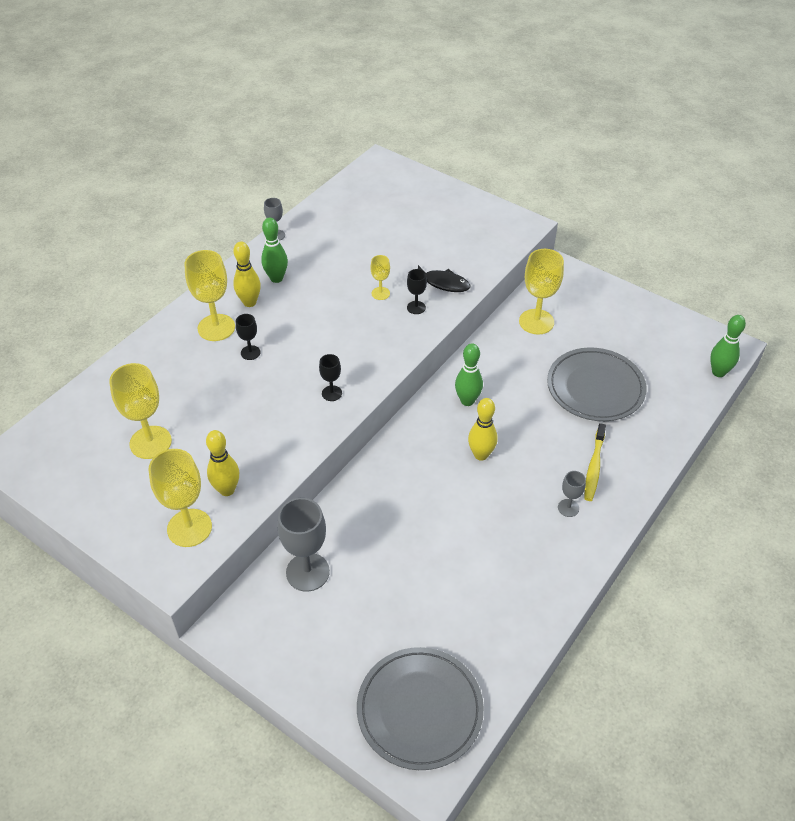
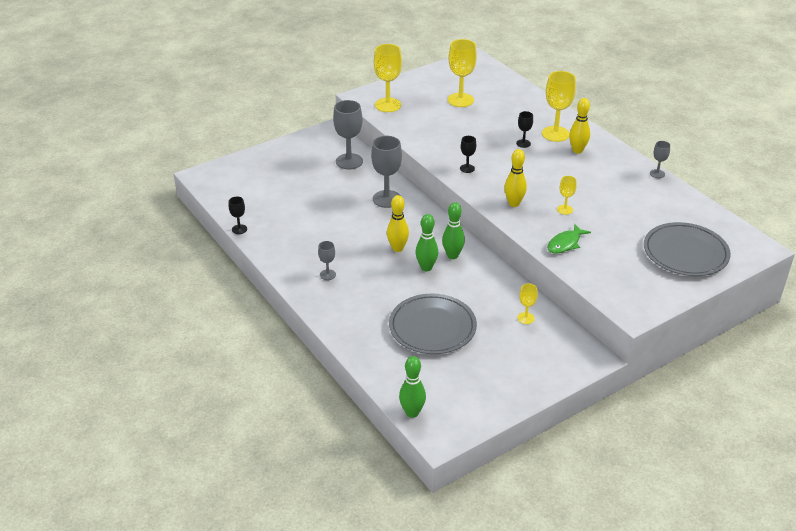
camera: 110 degrees right, 10 degrees down
yellow bowling pin [206,430,239,496] -> yellow bowling pin moved to [504,149,527,207]
green bowling pin [261,217,288,283] -> green bowling pin moved to [415,214,438,271]
grey plate [357,647,484,770] -> grey plate moved to [644,222,731,276]
black goblet [407,269,427,314] -> black goblet moved to [229,197,247,234]
black fish [418,265,470,292] -> green fish [547,224,591,253]
yellow goblet [519,249,564,335] -> yellow goblet [517,283,538,324], size x0.52
yellow toothbrush [584,423,606,501] -> none
none -> grey goblet [371,136,402,208]

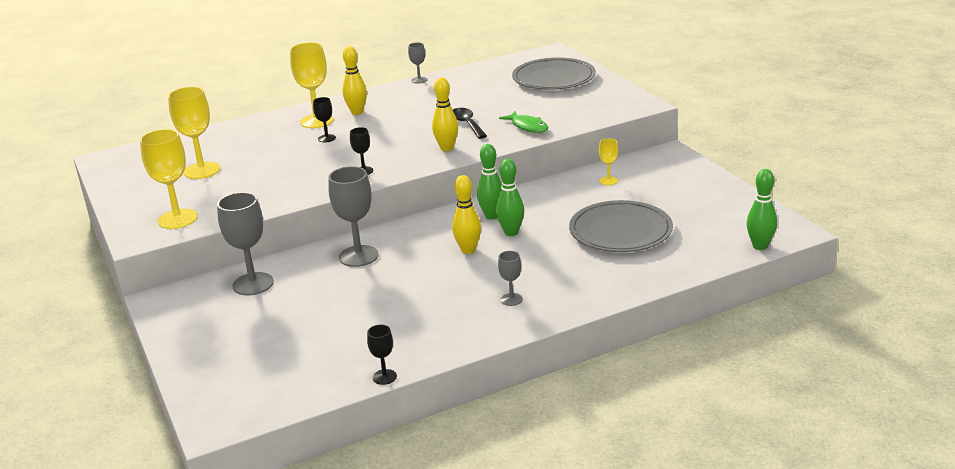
camera: 80 degrees left, 10 degrees down
yellow goblet [557,176,577,215] -> black spoon [453,108,487,139]

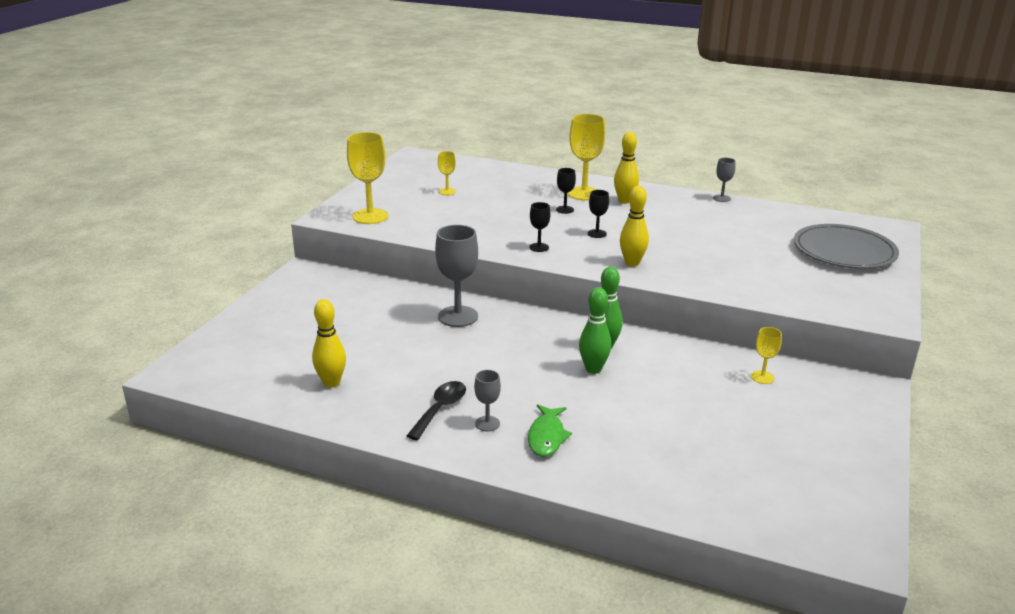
camera: 45 degrees right, 0 degrees up
yellow goblet [168,87,220,179] -> yellow goblet [438,151,456,195], size x0.52
grey goblet [217,192,274,295] -> none
black goblet [367,325,397,385] -> black goblet moved to [588,190,609,238]
yellow bowling pin [452,175,481,254] -> yellow bowling pin moved to [312,299,346,388]
black spoon [453,108,487,139] -> black spoon moved to [407,381,466,440]
green fish [499,111,548,133] -> green fish moved to [528,404,572,457]
grey plate [569,200,673,252] -> none
green bowling pin [746,169,777,250] -> none

